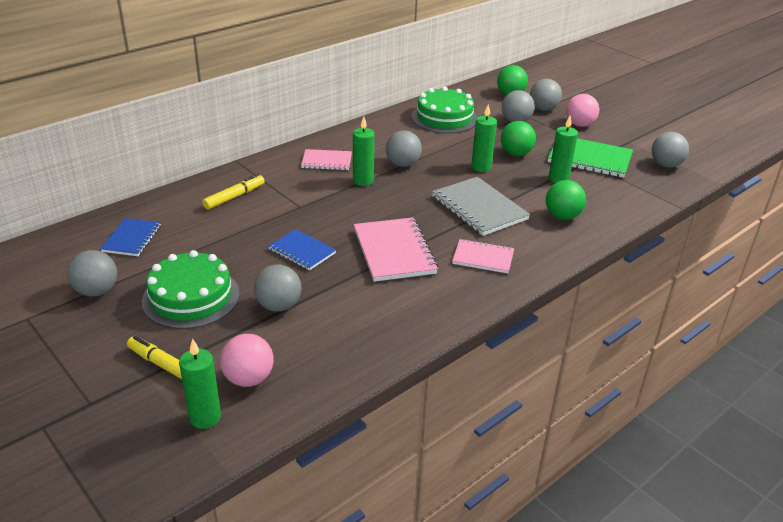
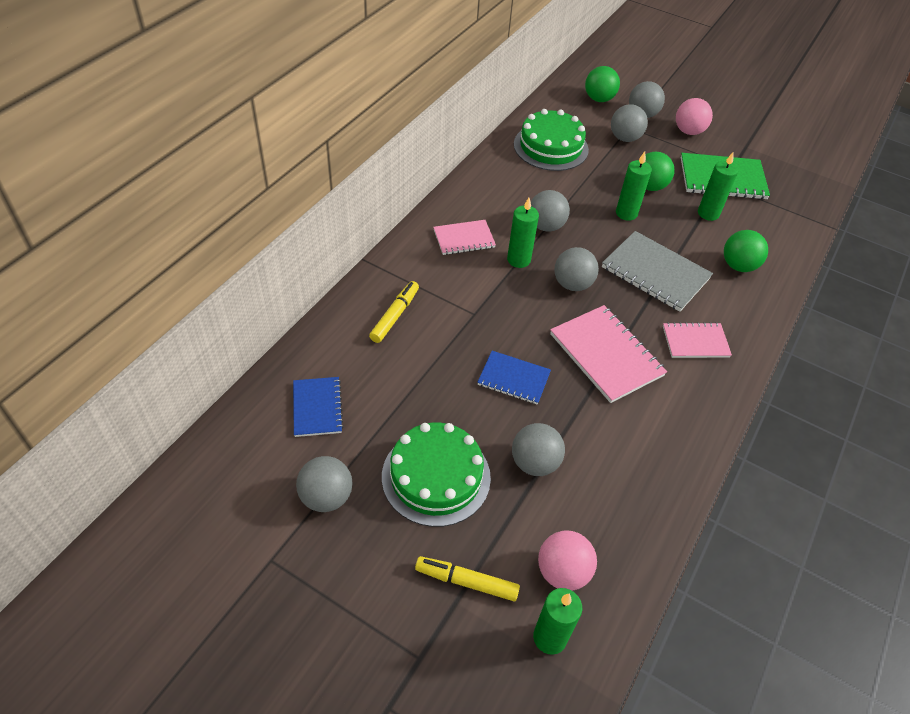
camera: 20 degrees left, 15 degrees up
grey ball [652,132,689,168] -> grey ball moved to [554,247,599,291]

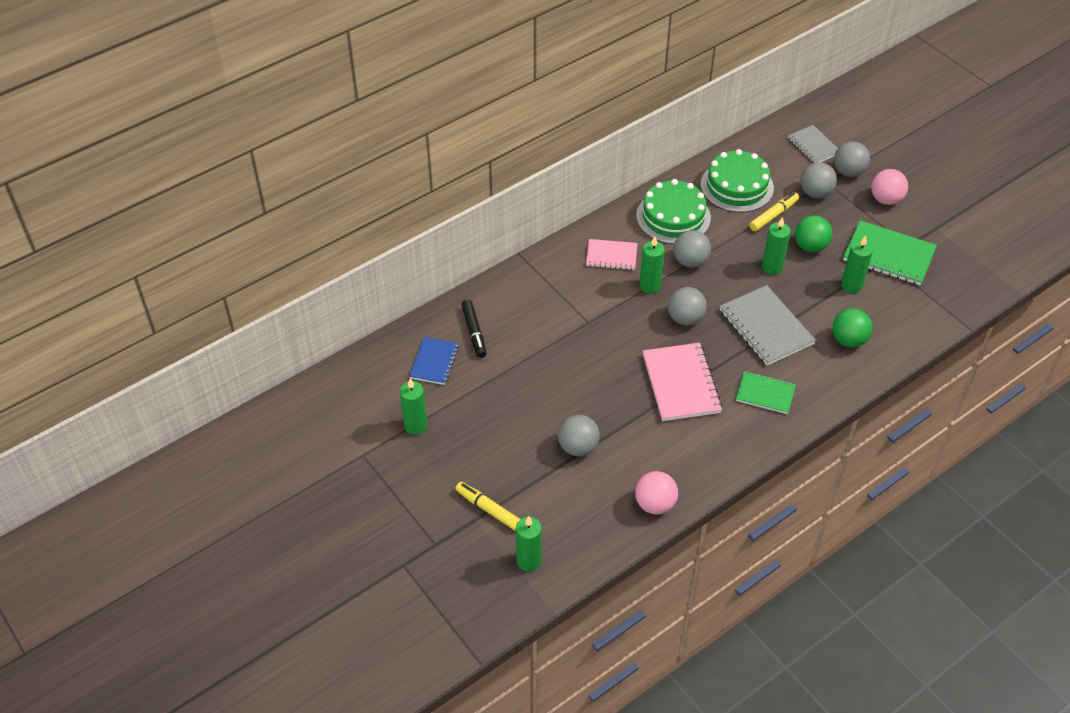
camera: 25 degrees right, 0 degrees up
grey ball [296,456,352,512] -> green candle [400,378,427,435]
yellow marker [369,281,419,343] -> yellow marker moved to [749,192,799,231]
green cake [382,423,491,527] -> green cake moved to [636,179,711,244]
blue notebook [477,351,551,405] -> none
pink ball [538,531,597,591] -> pink ball moved to [635,471,678,514]
green ball [585,66,620,102] -> grey notebook [788,125,838,163]
pink notebook [663,322,732,358] -> green notebook [736,371,796,414]
none -> black marker [461,300,486,358]

